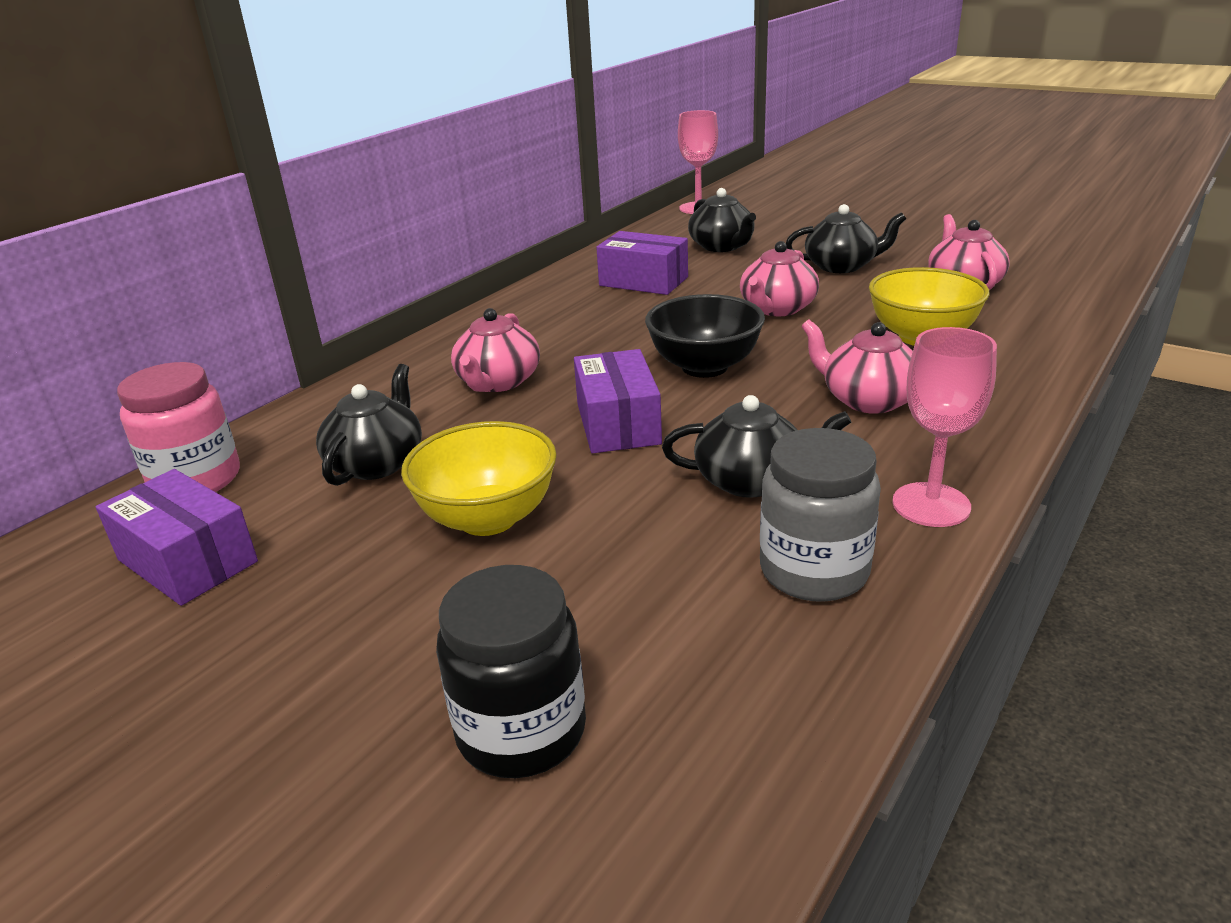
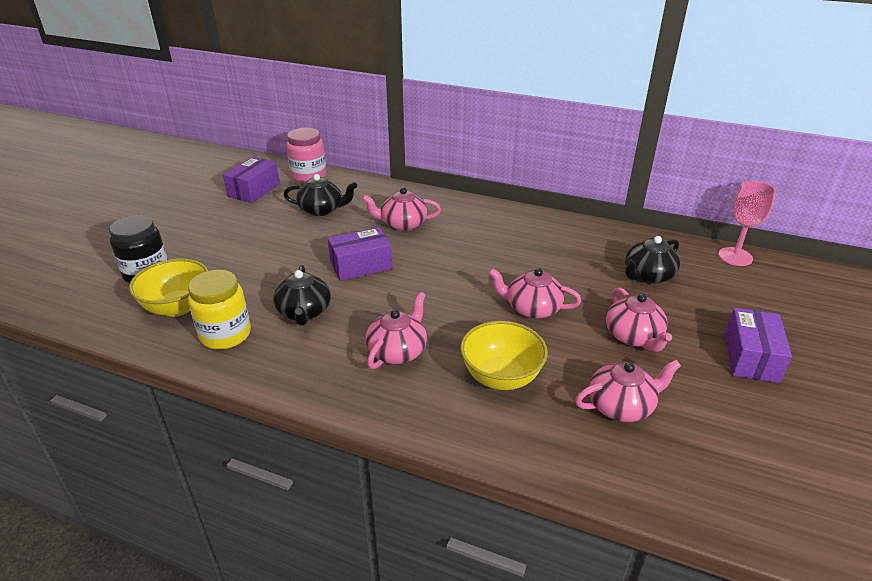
camera: 75 degrees right, 5 degrees up
yellow bowl [401,421,557,536] -> yellow bowl moved to [129,259,208,317]
purple box [596,231,688,295] -> purple box moved to [725,308,792,383]
black bowl [645,294,765,378] -> none
grey jar [760,428,881,602] -> yellow jar [188,270,251,349]
black teapot [786,204,906,273] -> pink teapot [606,287,672,352]
pink goblet [892,327,997,527] -> none

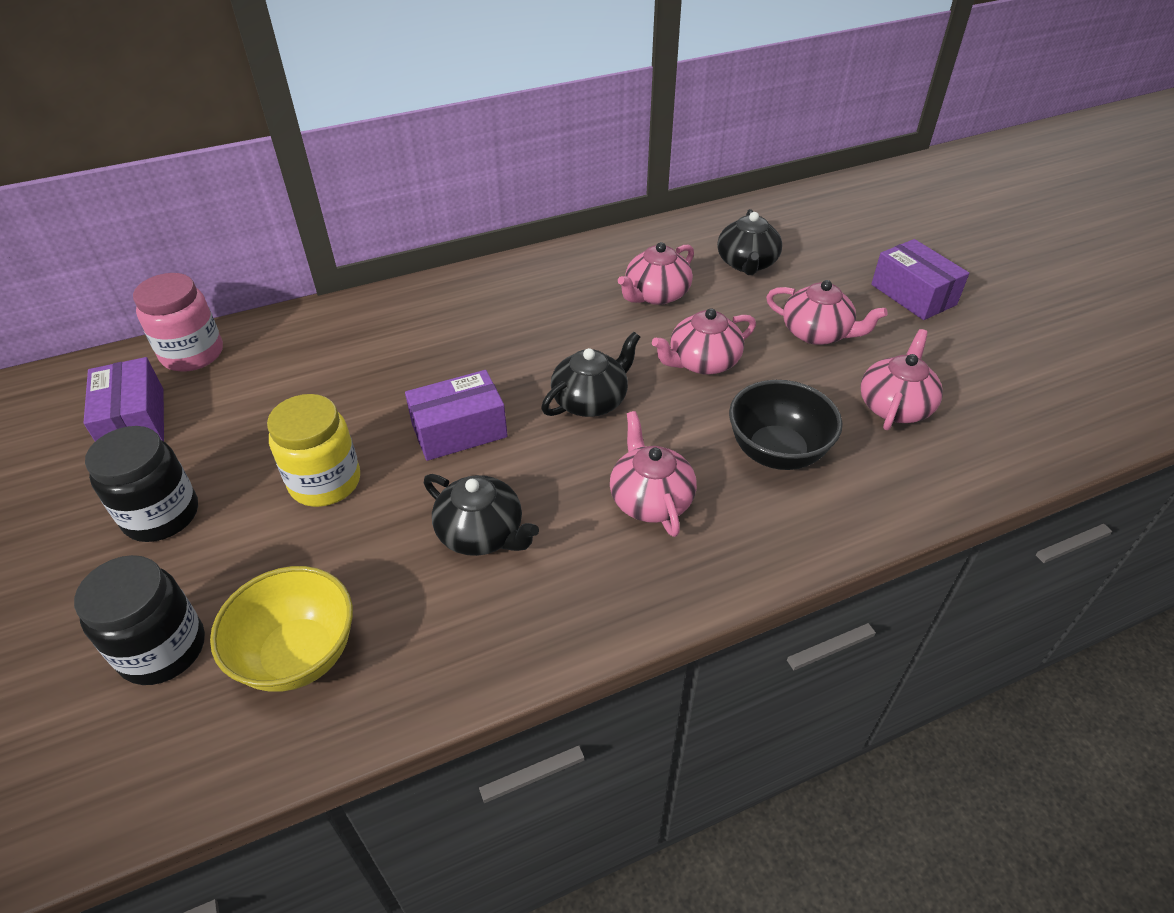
camera: 45 degrees left, 10 degrees up
yellow jar [188,270,251,349] -> yellow jar moved to [267,394,360,507]
black teapot [284,174,357,216] -> black teapot moved to [541,332,640,417]
purple box [328,227,392,281] -> purple box turned 45 degrees clockwise [405,370,508,461]
pink teapot [362,188,441,231] -> pink teapot moved to [618,242,694,305]
yellow bowl [460,321,548,390] -> black bowl [729,380,843,470]
pink goblet [718,181,776,266] -> none
none -> black jar [85,426,198,542]

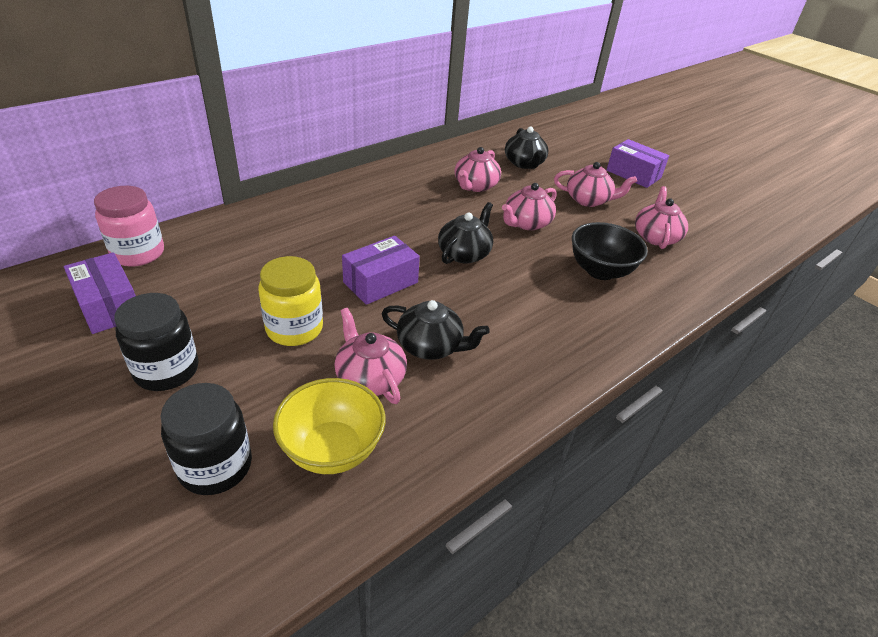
camera: 20 degrees left, 5 degrees down
pink teapot [610,411,697,537] -> pink teapot moved to [335,308,407,404]

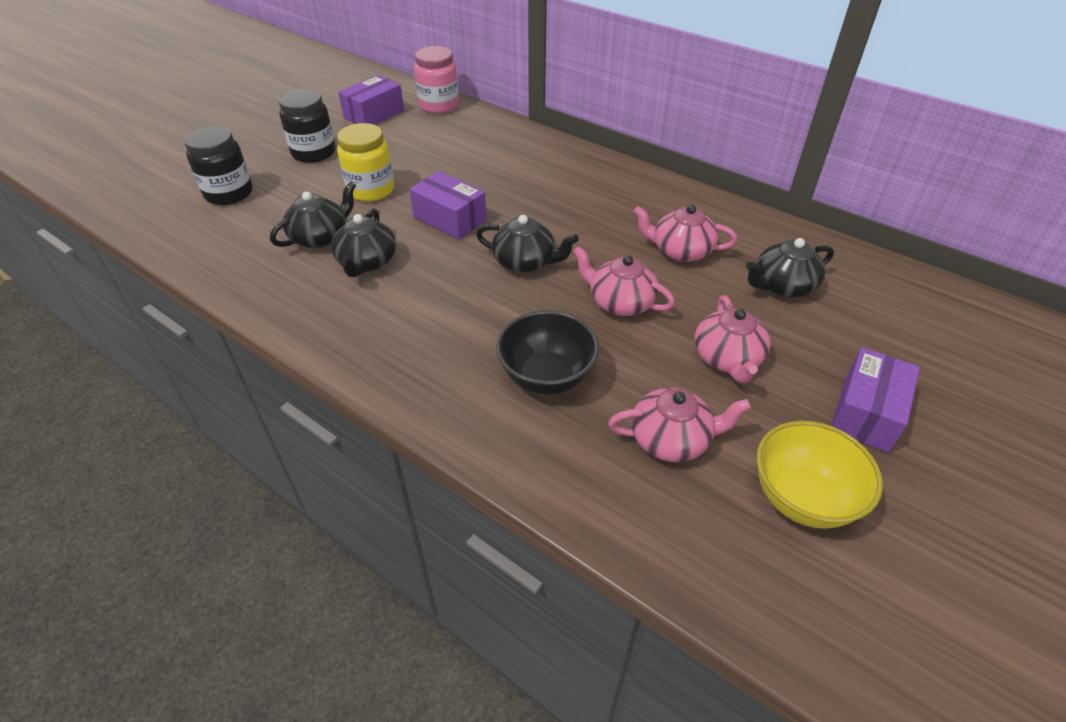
camera: 80 degrees right, 5 degrees up
yellow bowl [273,378,385,474] -> yellow bowl moved to [756,421,883,529]
pink teapot [335,308,407,404] -> black teapot [270,181,356,248]

